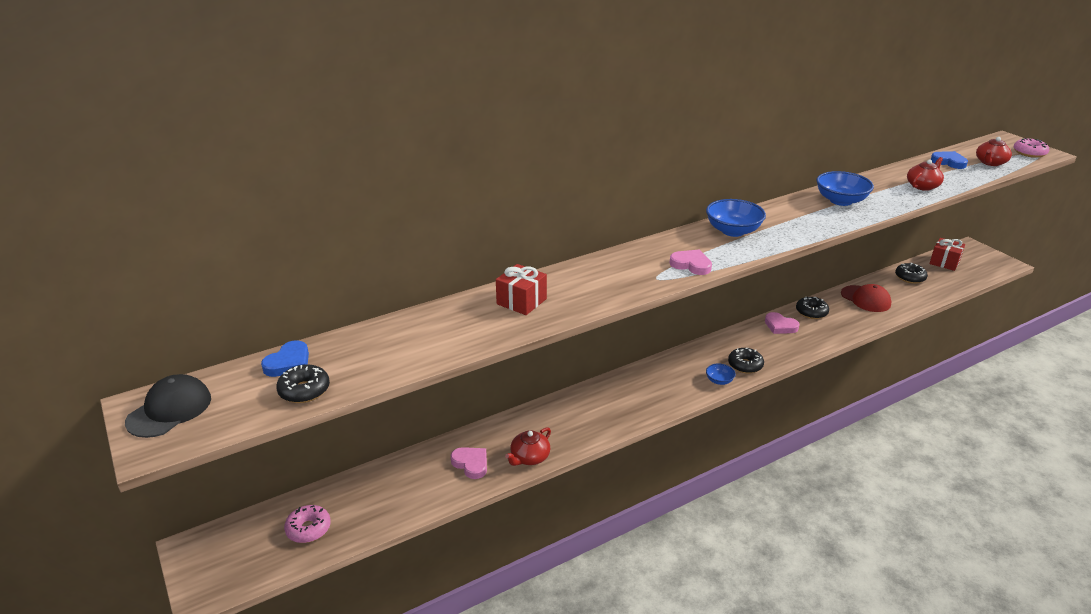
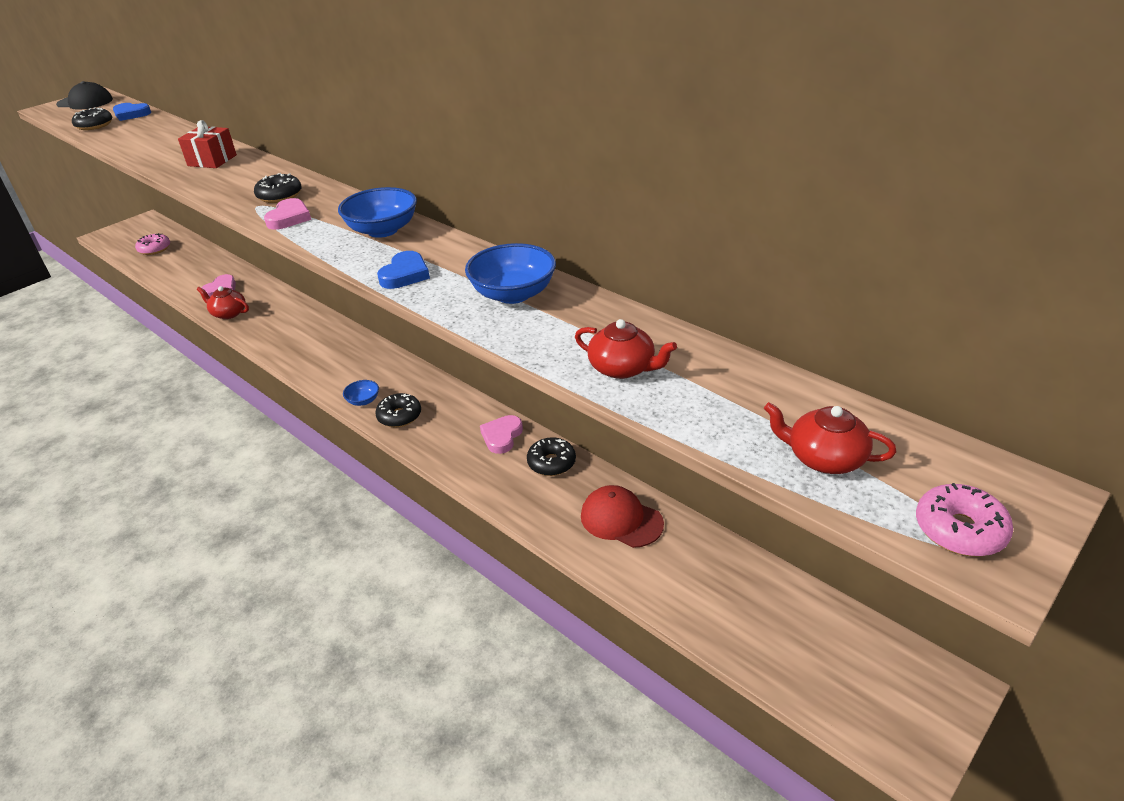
camera: 75 degrees right, 5 degrees up
red cap [841,284,892,312] -> red cap turned 90 degrees clockwise [581,485,664,548]
black donut [895,263,928,284] -> black donut moved to [254,173,302,203]
red gift [929,238,965,271] -> none
blue heart [931,151,968,169] -> blue heart moved to [377,251,430,289]

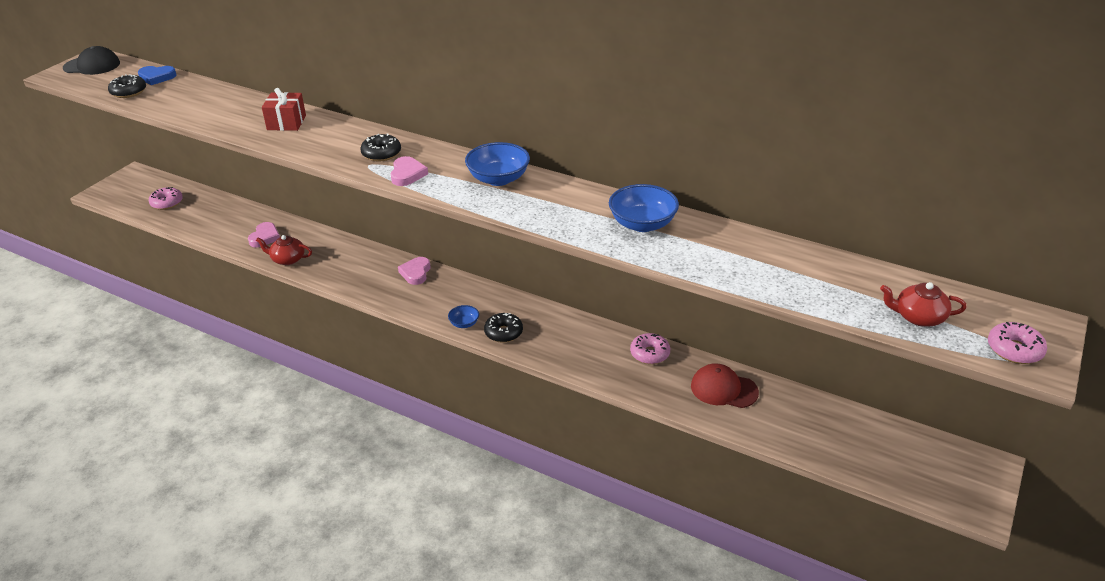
camera: 15 degrees left, 0 degrees up
blue heart [377,251,430,289] -> none
pink heart [480,415,523,454] -> pink heart moved to [398,257,430,285]
black donut [527,437,576,476] -> pink donut [630,333,670,364]
red teapot [575,319,677,379] -> none

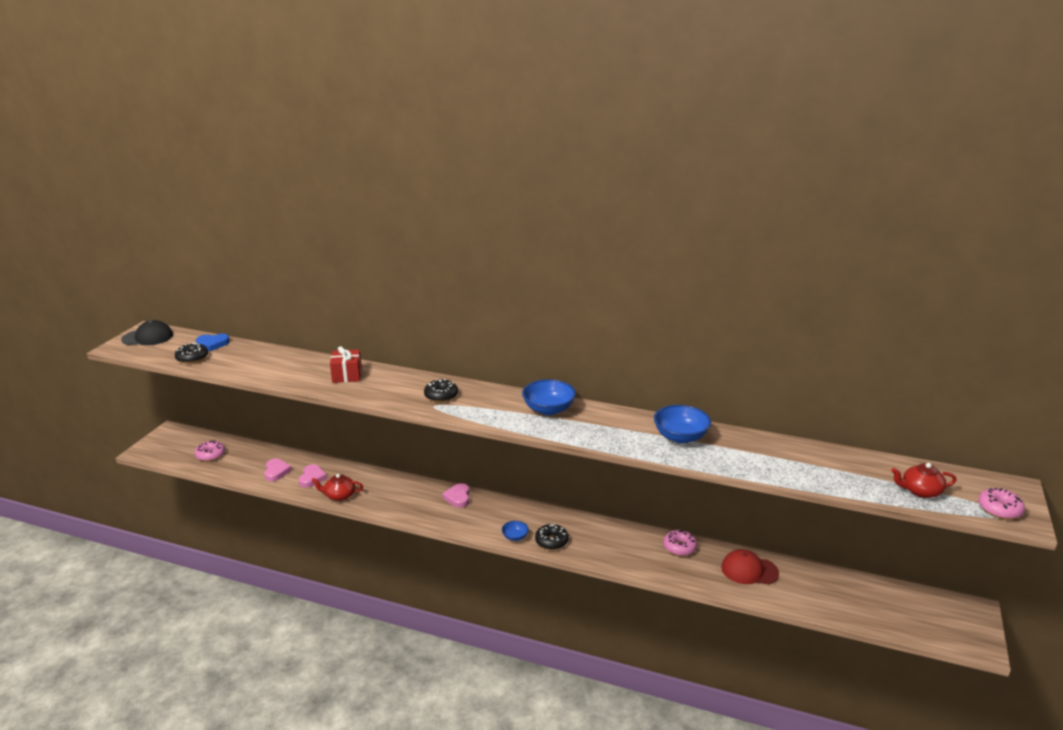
camera: 10 degrees left, 10 degrees down
pink heart [391,156,428,186] -> pink heart moved to [264,459,292,481]

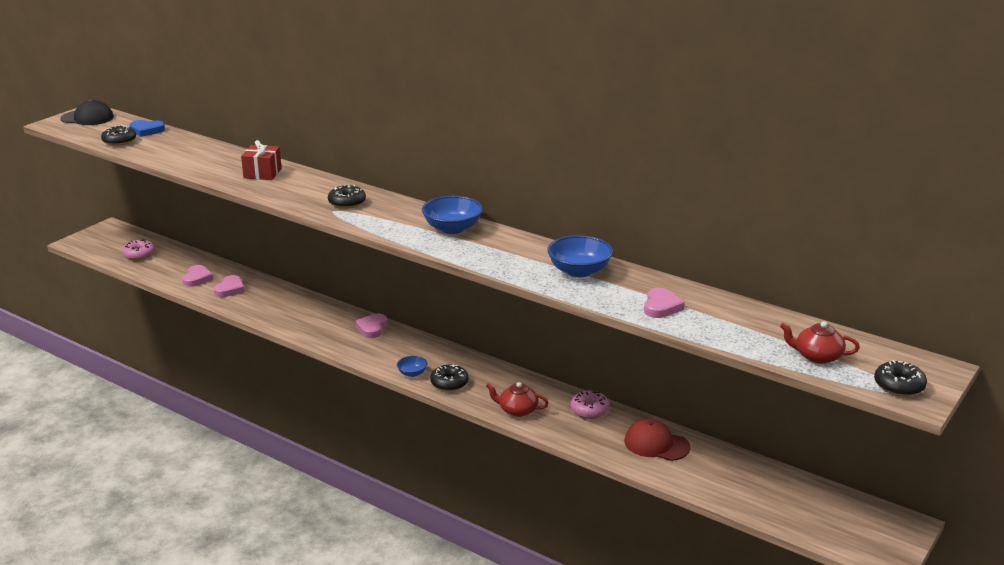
camera: 15 degrees right, 0 degrees up
red teapot [312,474,363,501] -> red teapot moved to [486,382,549,417]
pink donut [978,488,1025,519] -> black donut [874,360,927,396]
none -> pink heart [644,288,685,318]

